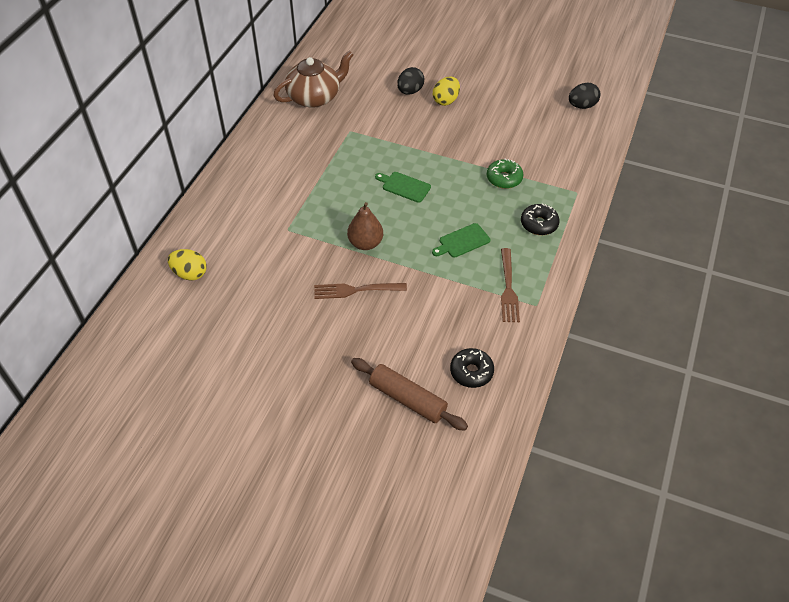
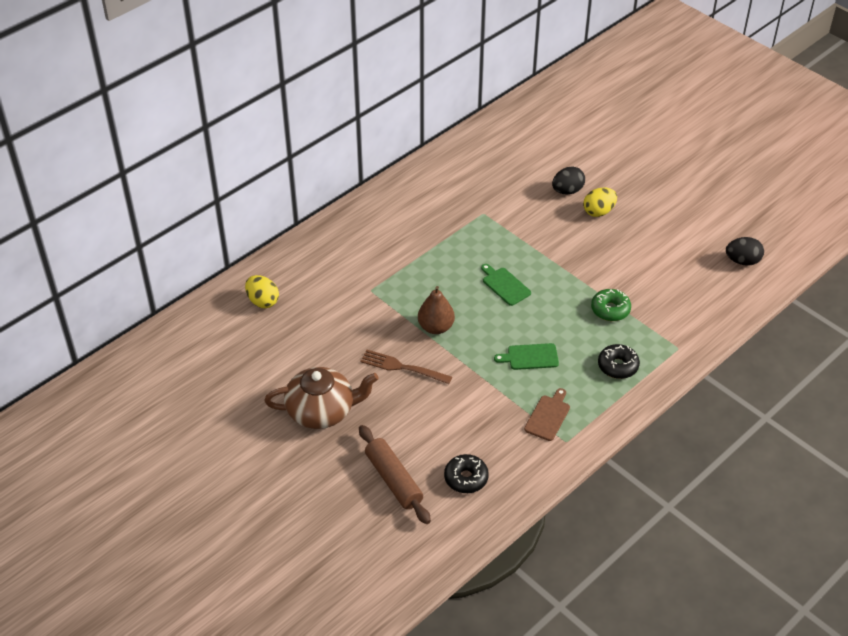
camera: 25 degrees right, 5 degrees down
brown teapot [273,51,353,108] -> brown teapot moved to [265,367,379,429]
brown fork [501,248,520,322] -> brown cutting board [524,388,570,441]

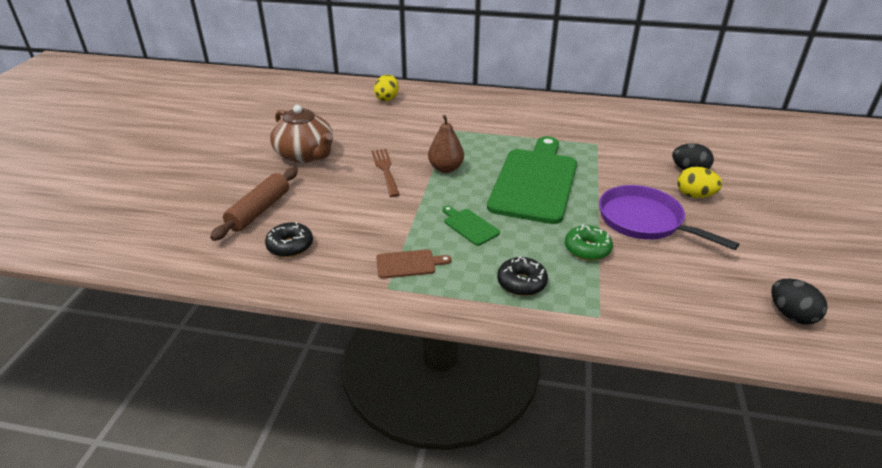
camera: 55 degrees right, 10 degrees down
green cutting board [481,264,531,306] -> green cutting board [487,136,577,224], size x2.43
none -> purple pan [599,185,739,250]

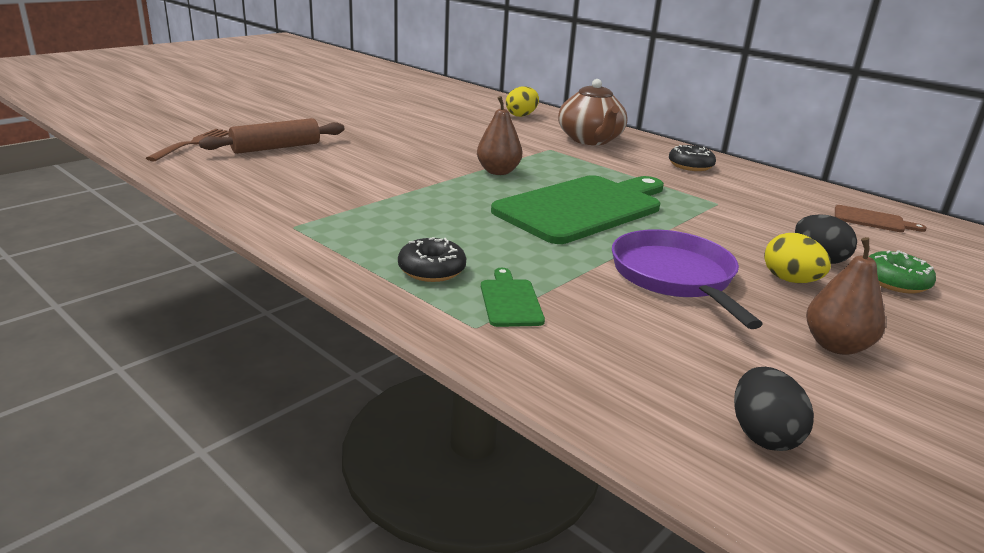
camera: 30 degrees right, 10 degrees down
black donut [265,222,313,257] -> black donut moved to [669,145,716,171]
brown teapot [270,105,333,163] -> brown teapot moved to [558,79,627,145]
brown fork [371,149,400,197] -> brown fork moved to [146,129,229,162]
brown cutting board [376,249,451,279] -> brown cutting board moved to [835,205,927,232]
green cutting board [442,206,500,246] -> green cutting board moved to [481,268,545,327]
green donut [565,225,613,261] -> green donut moved to [869,250,936,293]
none -> brown pear [806,237,885,355]

